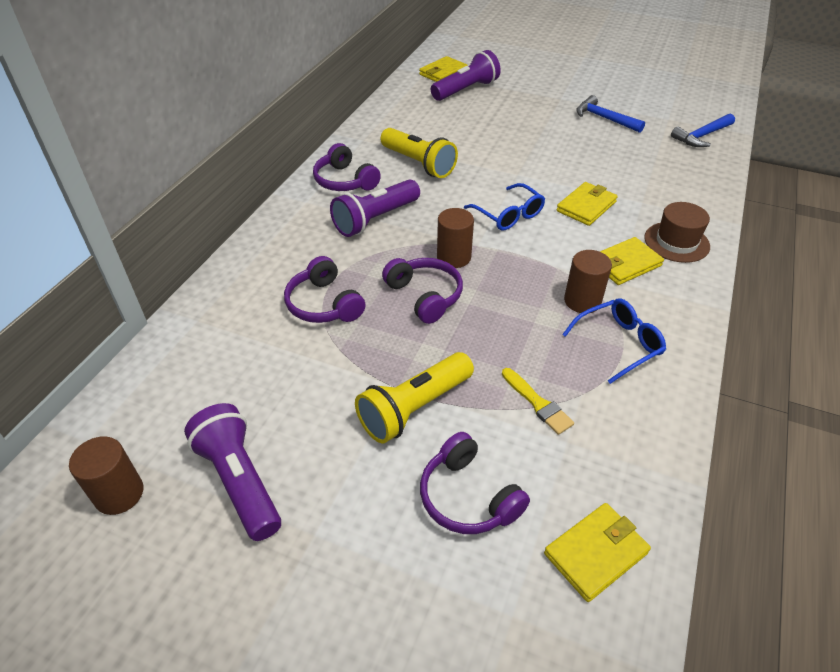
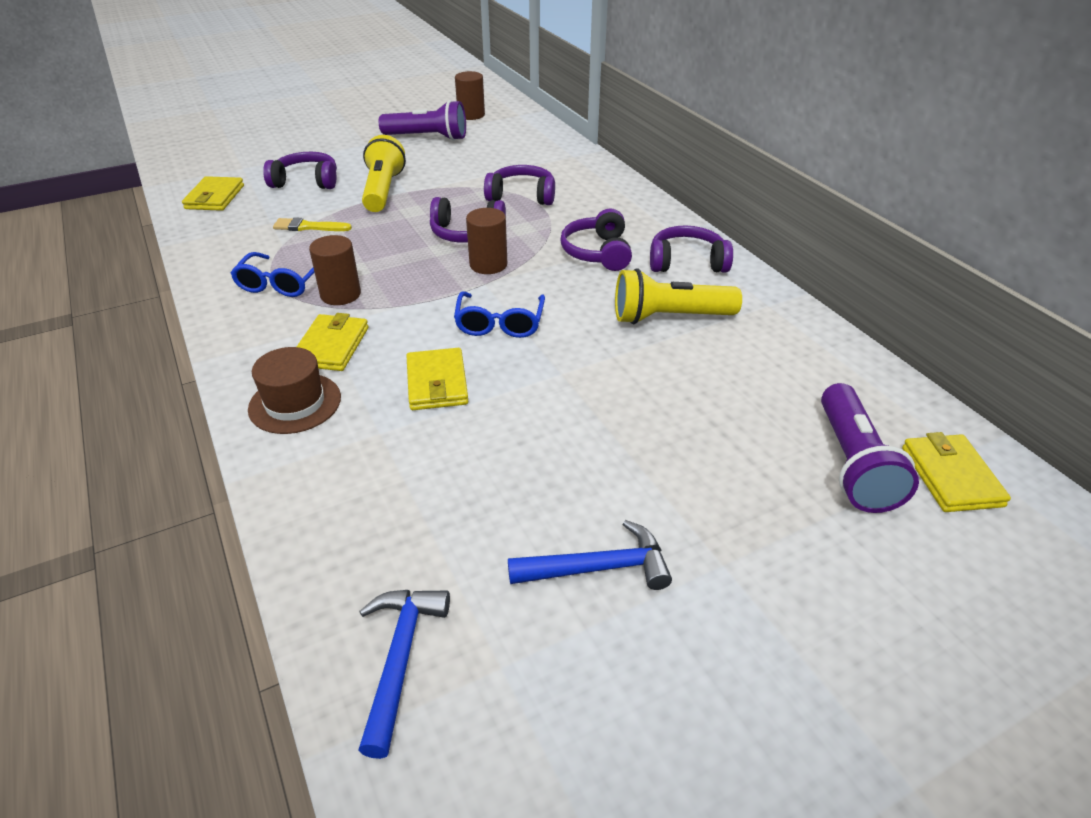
camera: 130 degrees right, 5 degrees down
purple flashlight [330,179,420,237] -> purple headphones [560,208,632,271]
blue glasses [464,183,545,230] -> blue glasses turned 90 degrees counterclockwise [454,291,545,338]

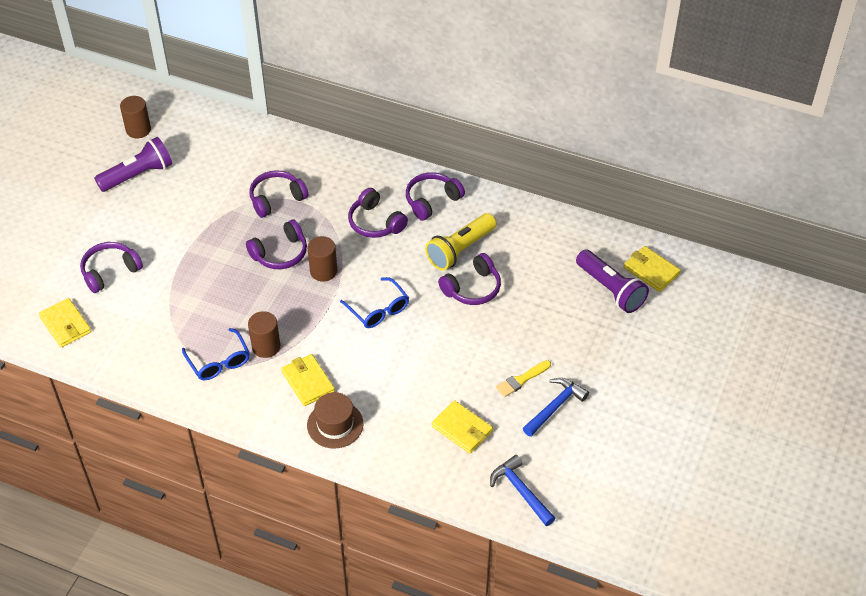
camera: 40 degrees left, 10 degrees up
yellow brush [273,217,352,231] -> yellow brush moved to [496,360,551,397]
yellow flashlight [362,135,406,212] -> none
yellow wallet [406,348,469,410] -> yellow wallet moved to [432,400,493,454]
none -> purple headphones [438,253,501,305]

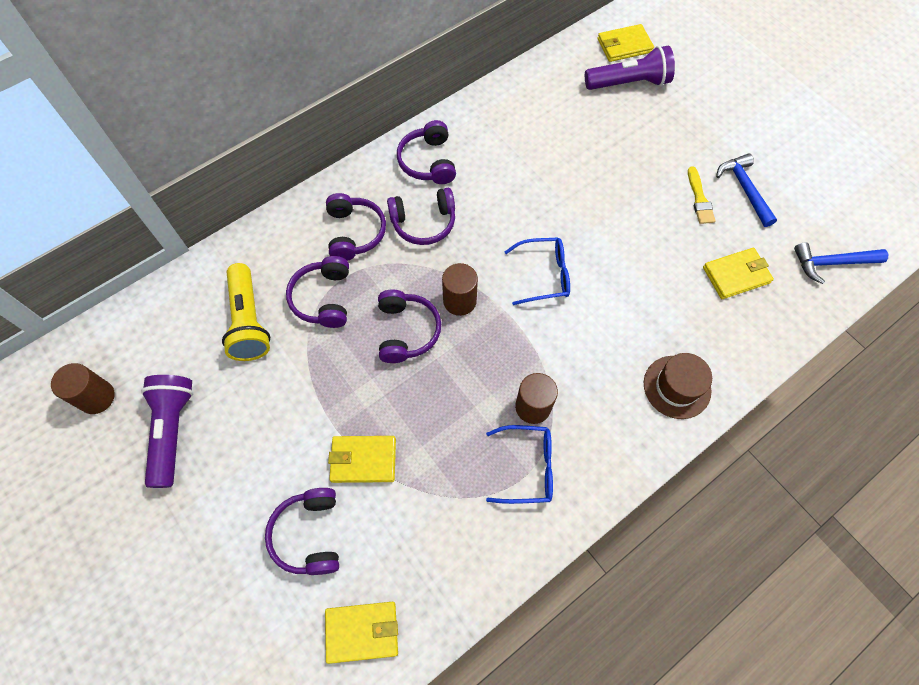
camera: 60 degrees left, 15 degrees up
yellow wallet [281,354,335,406] -> yellow wallet moved to [328,436,396,483]
yellow flashlight [425,213,496,271] -> yellow flashlight moved to [222,263,270,361]
purple headphones [438,253,501,305] -> purple headphones moved to [326,193,386,261]

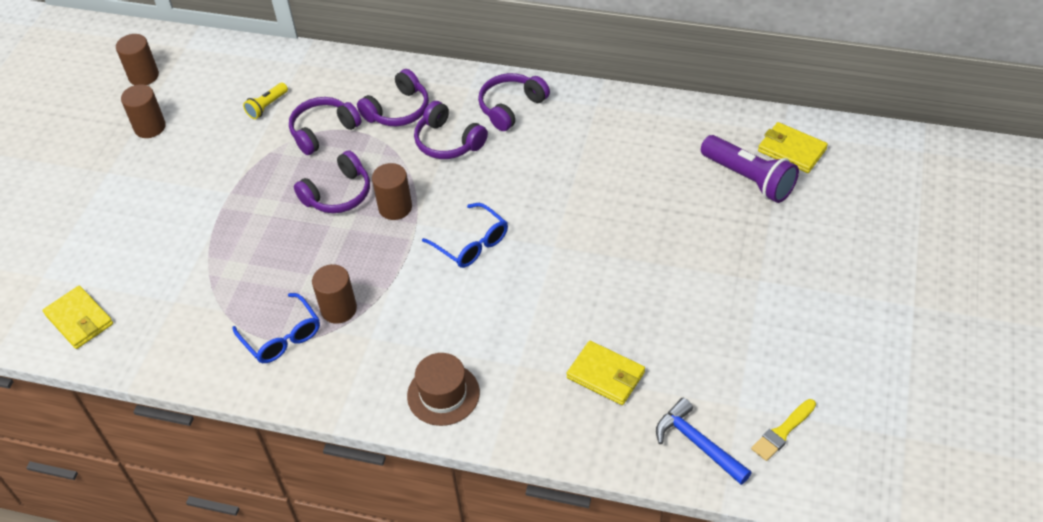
camera: 55 degrees right, 15 degrees down
purple flashlight [141,375,193,488] -> brown cylinder [121,84,166,138]
yellow flashlight [222,263,270,361] -> yellow flashlight [243,83,288,119], size x0.53
purple headphones [265,488,339,575] -> none
yellow wallet [328,436,396,483] -> none
yellow brush [688,166,716,224] -> yellow brush moved to [751,399,816,461]
blue hammer [716,153,777,227] -> none

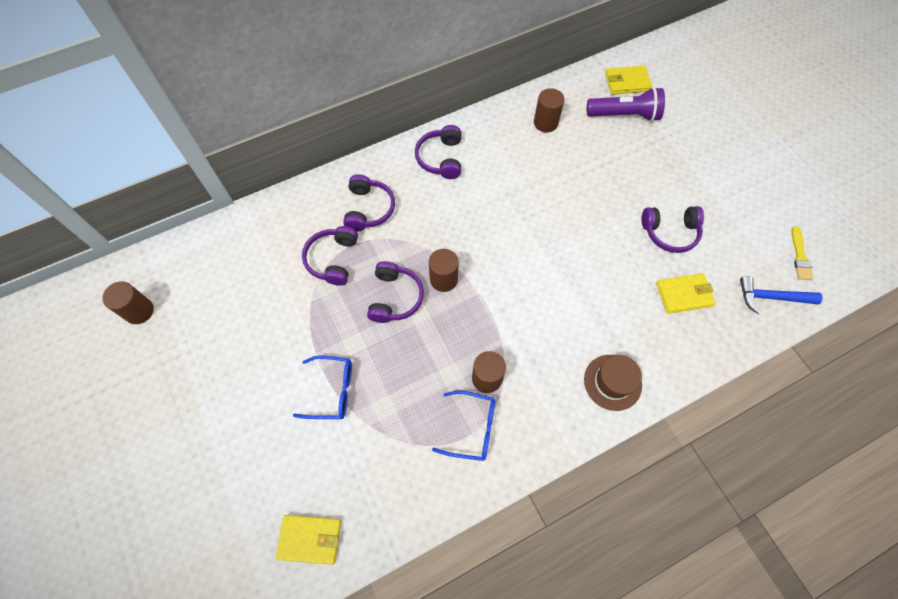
camera: 45 degrees left, 15 degrees up
brown cylinder [121,84,166,138] -> brown cylinder moved to [534,88,565,133]
yellow flashlight [243,83,288,119] -> none
purple headphones [414,101,488,159] -> purple headphones moved to [641,206,704,253]
blue glasses [422,203,508,268] -> blue glasses moved to [293,356,352,419]

